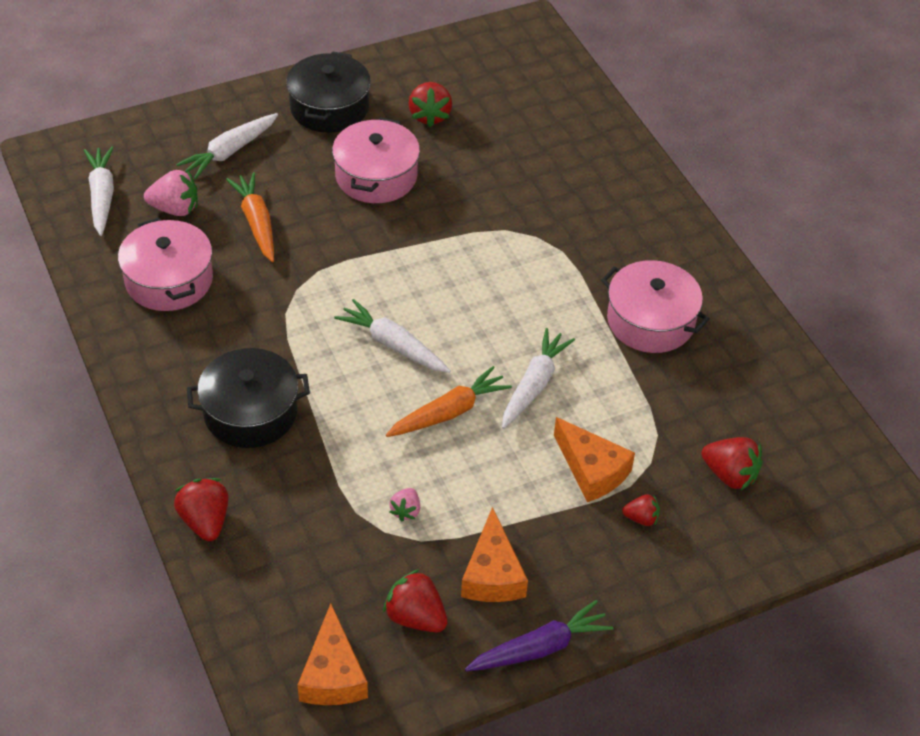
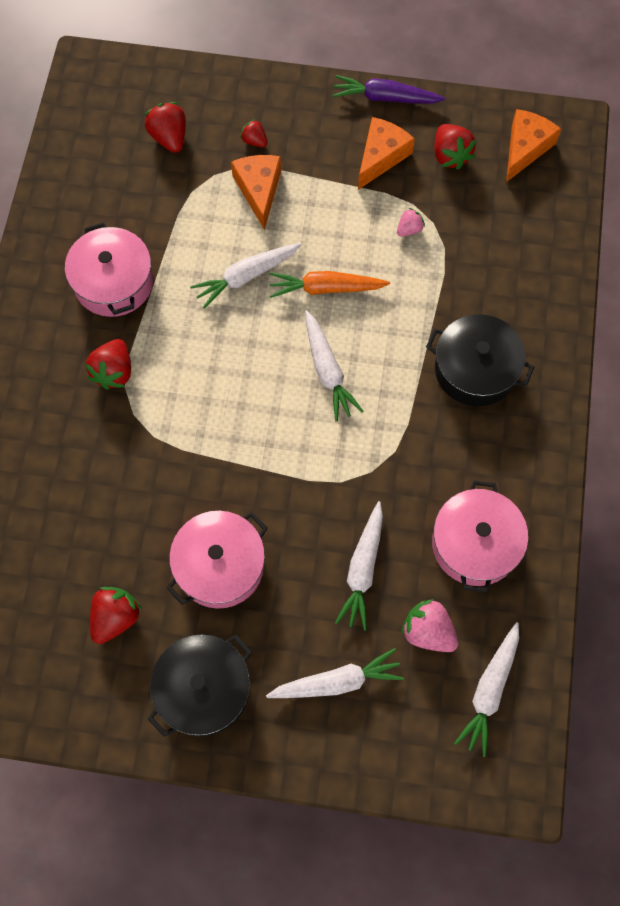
camera: 145 degrees left, 20 degrees up
red strawberry [174,478,229,541] -> red strawberry moved to [85,339,131,390]
orange carrot [226,172,274,262] -> white carrot [335,501,383,631]

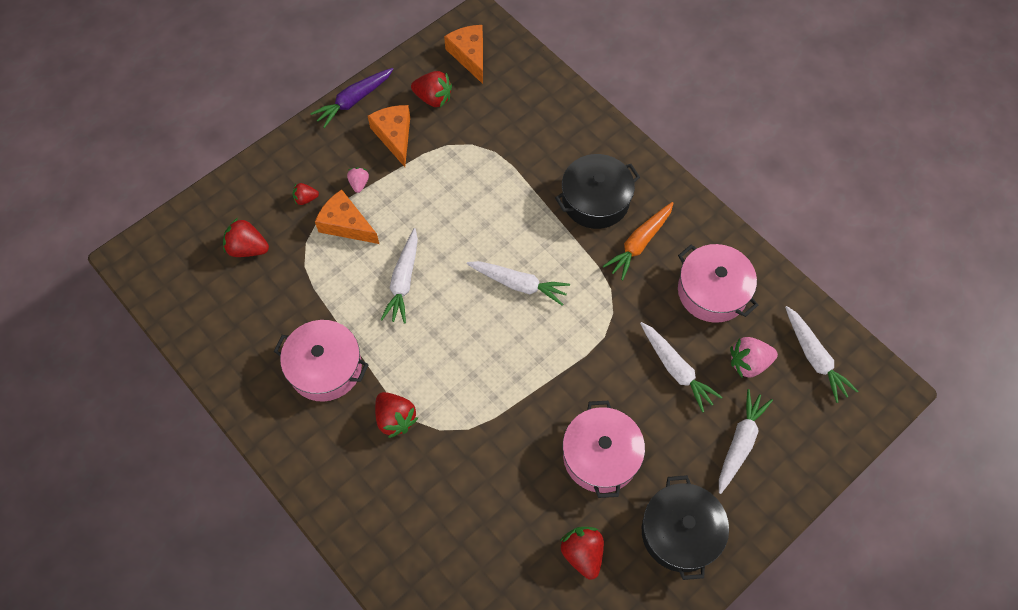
camera: 50 degrees left, 5 degrees down
orange carrot [269,271,390,298] -> orange carrot moved to [603,202,674,280]
pink strawberry [397,208,425,237] -> pink strawberry moved to [347,167,369,193]

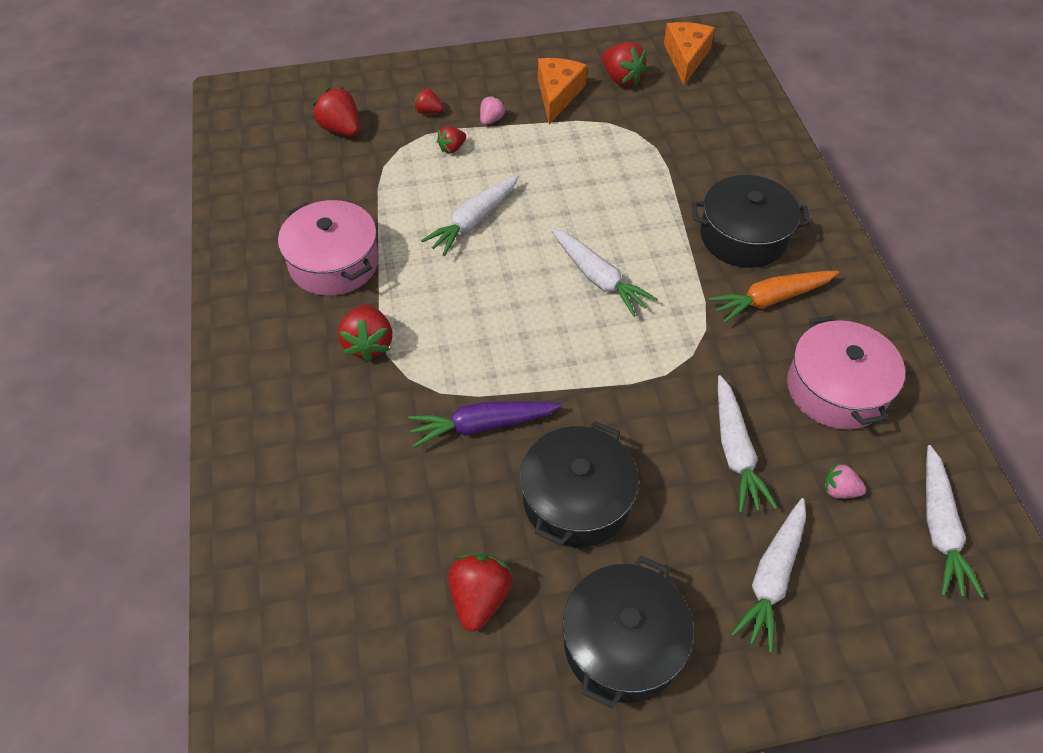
camera: 30 degrees right, 10 degrees down
purple carrot [310,68,393,128] -> purple carrot moved to [408,401,563,448]
orange cheese [315,189,379,244] -> red strawberry [437,127,466,153]
pink pot [563,401,645,498] -> black pot [520,421,639,547]
white carrot [719,389,773,494] -> white carrot turned 150 degrees clockwise [731,498,806,653]
pink strawberry [730,337,778,377] -> pink strawberry [824,462,866,499], size x0.59

